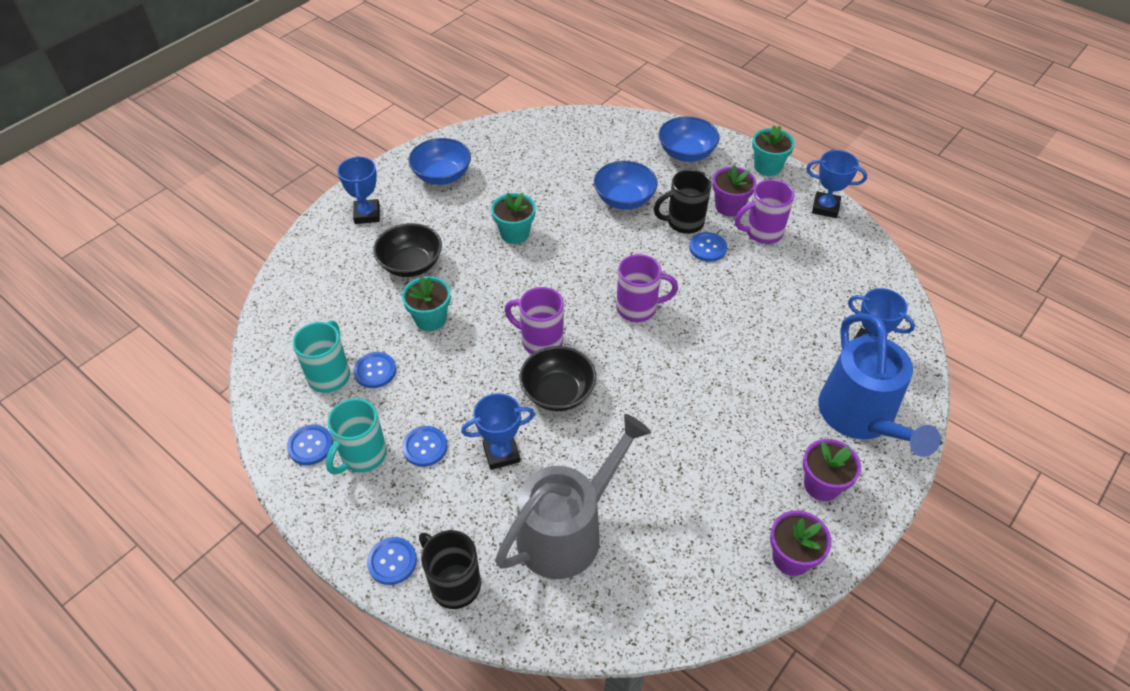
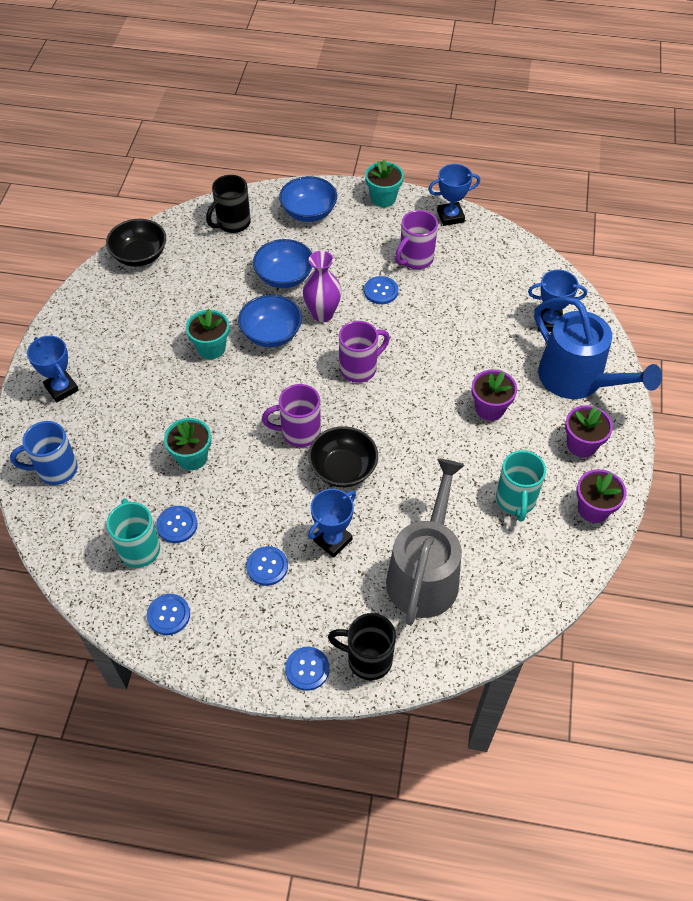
camera: 30 degrees left, 5 degrees up
turquoise mug [326,398,387,474] -> turquoise mug moved to [496,450,546,522]
black bowl [373,223,442,277] -> black bowl moved to [106,219,166,267]
blue bowl [408,138,471,185] -> blue bowl moved to [238,295,302,347]
black mug [654,170,712,234] -> black mug moved to [206,175,251,233]
purple flower pot [712,165,756,217] -> purple flower pot moved to [472,369,517,421]
none -> blue mug [10,421,78,485]
none -> purple vase [303,251,341,322]

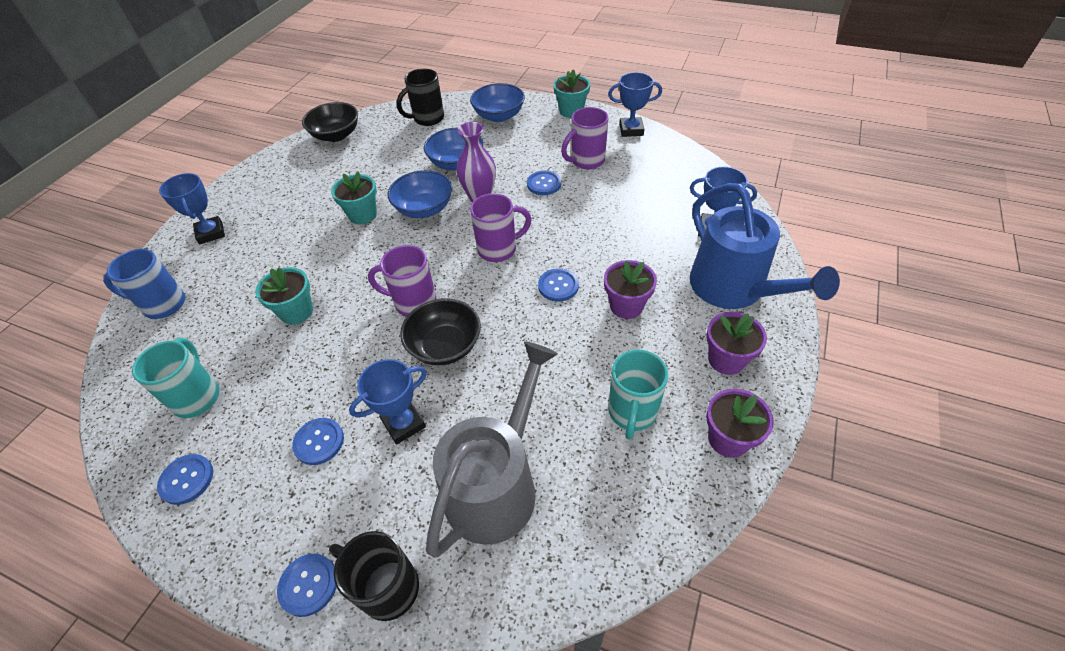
camera: 15 degrees right, 5 degrees down
blue button [156,506,198,543] -> blue button moved to [538,268,579,302]

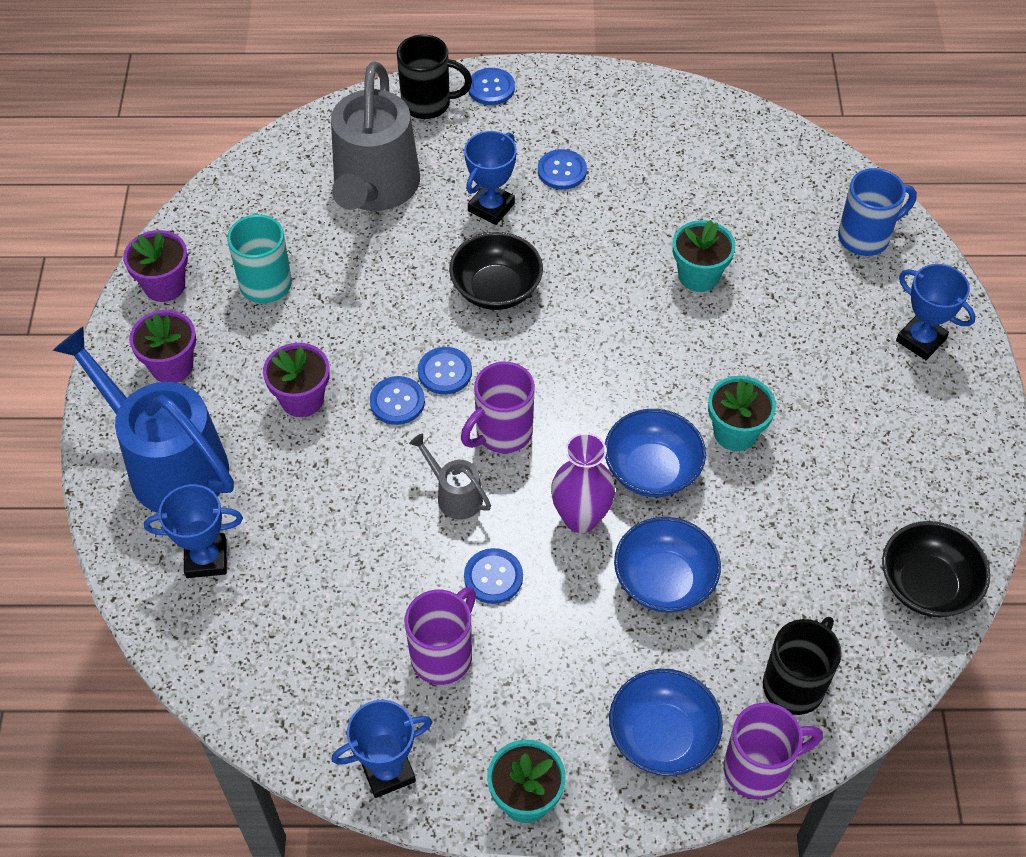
camera: 155 degrees right, 5 degrees up
turquoise mug [132,338,219,418] -> none
blue button [157,454,213,505] -> blue button moved to [418,347,472,394]
purple mug [368,245,437,317] -> purple mug moved to [723,703,823,800]
none -> grey watering can [409,433,491,520]

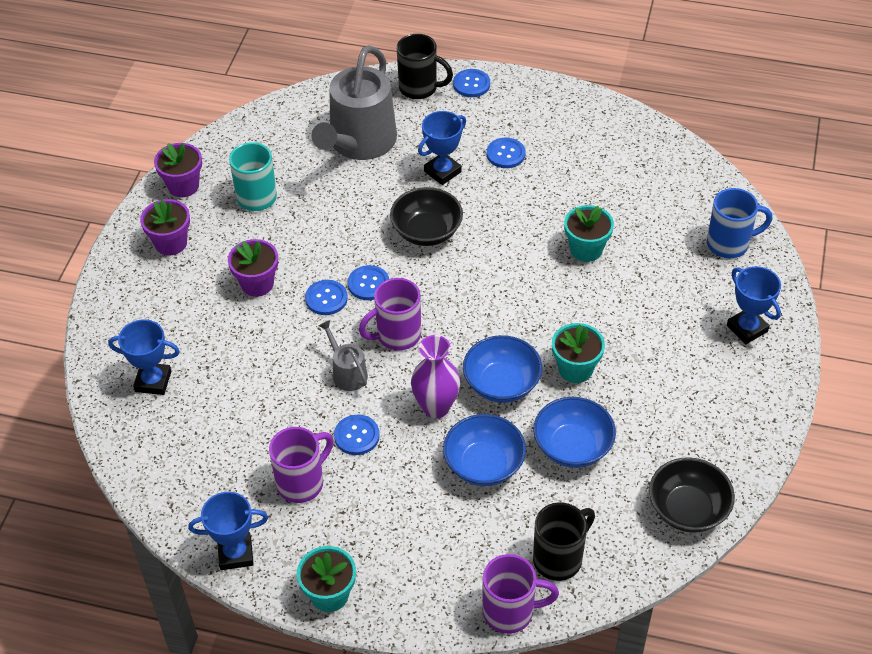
camera: 15 degrees right, 5 degrees down
blue watering can [52,327,234,513] -> none
blue bowl [609,669,723,776] -> blue bowl moved to [533,397,616,468]

